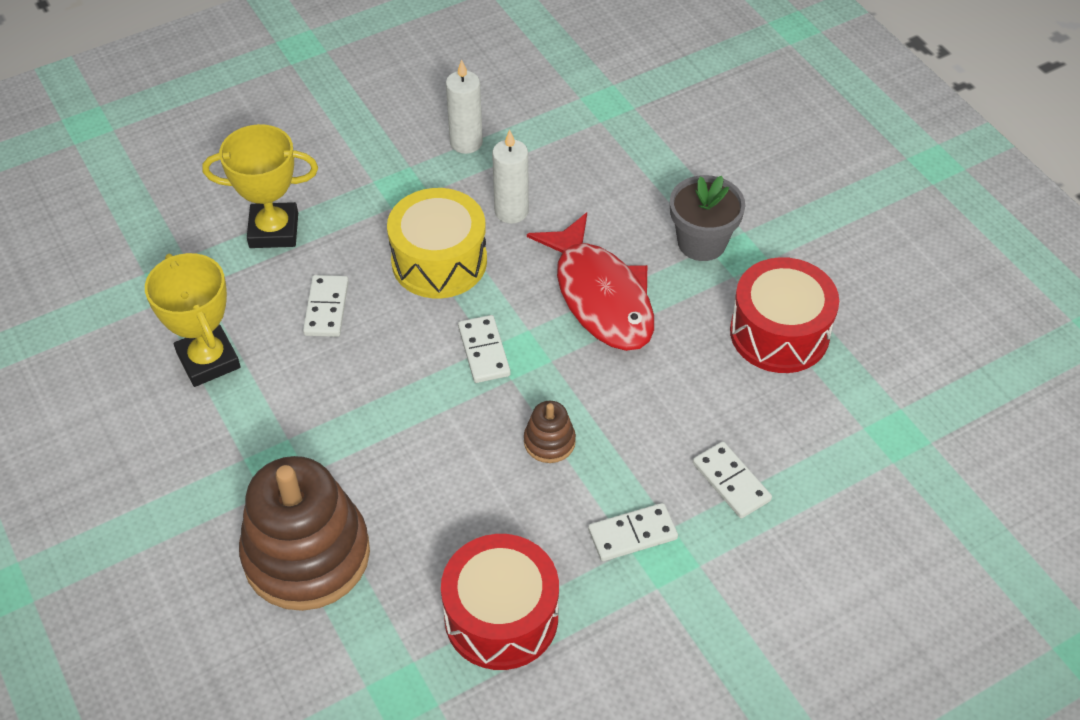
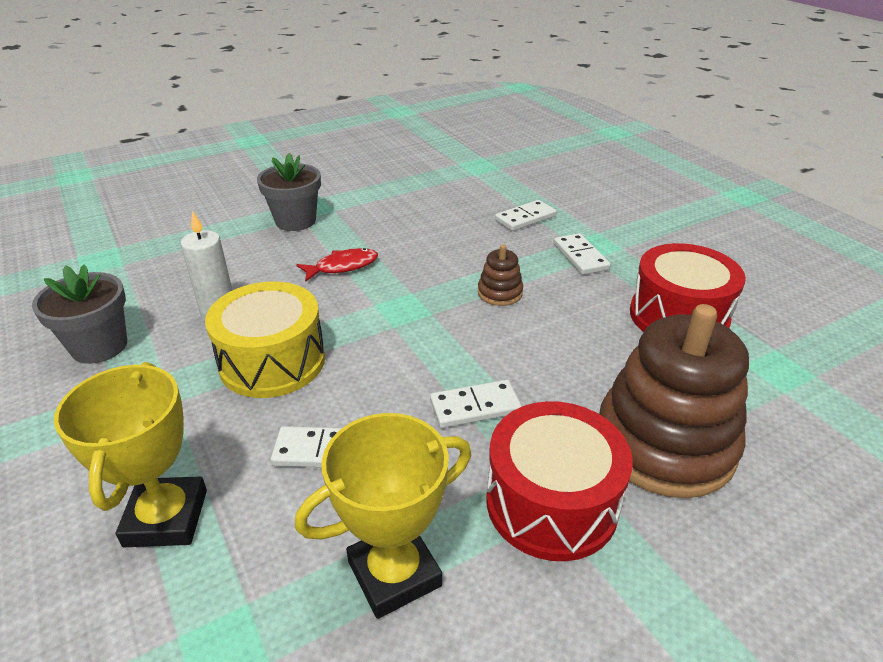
camera: 90 degrees left, 15 degrees down
white candle [446,59,483,154] -> grey flower pot [32,264,127,364]
white domino [458,315,511,383] -> white domino moved to [430,380,522,428]
red fish [527,212,654,351] -> red fish [297,248,378,282], size x0.50
red drum [730,257,839,373] -> red drum moved to [486,401,633,561]

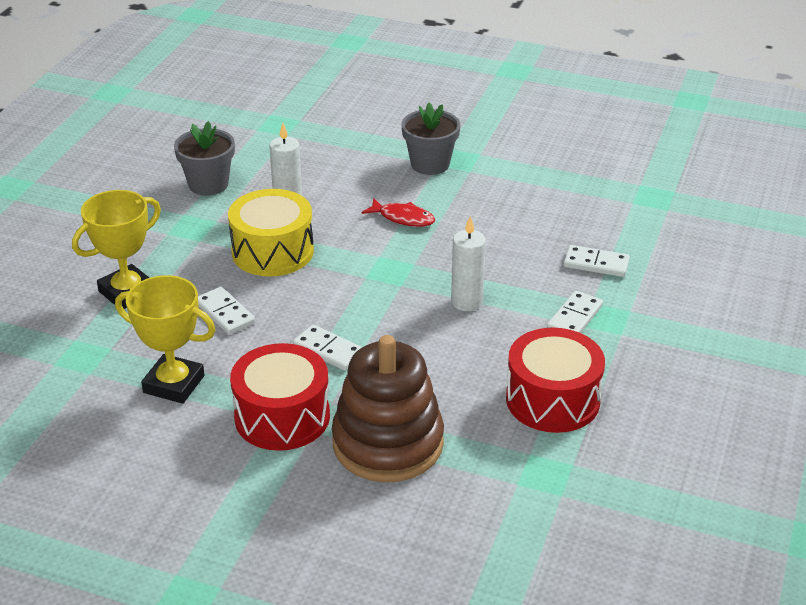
camera: 50 degrees right, 0 degrees up
brown stacking toy [478,244,523,306] -> white candle [451,216,486,311]

